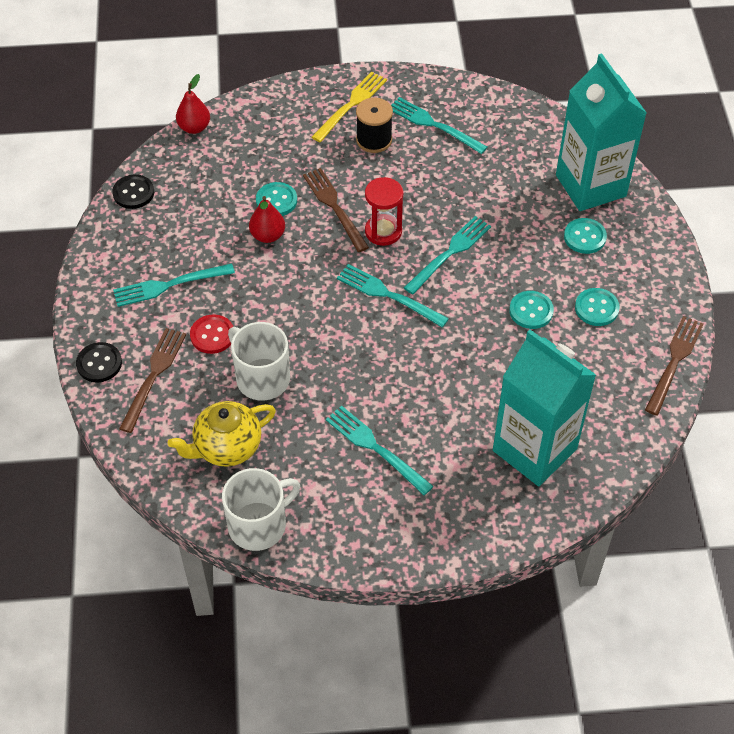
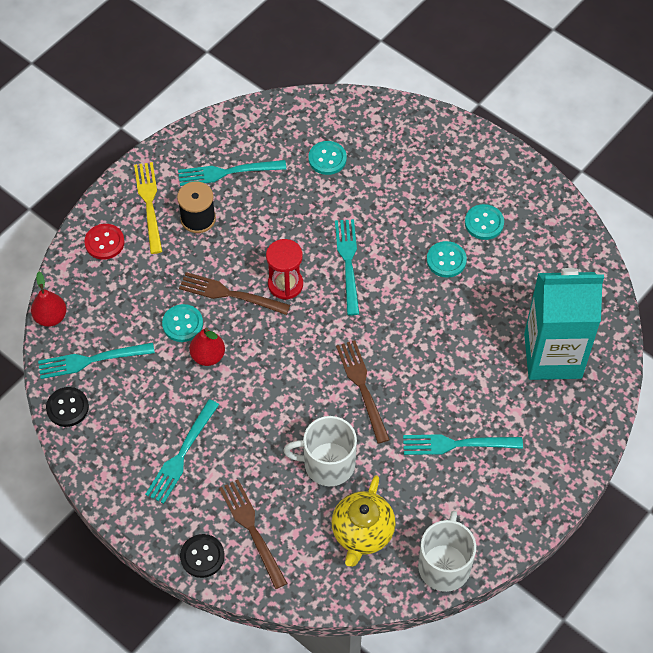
camera: 45 degrees left, 5 degrees up
red button [190,314,233,354] -> red button moved to [84,224,125,260]
turquoise fork [337,264,449,328] -> turquoise fork moved to [38,343,155,379]
turquoise carton [556,53,647,211] -> none
turquoise button [564,218,607,254] -> turquoise button moved to [308,141,347,175]
brown fork [645,316,704,416] -> brown fork moved to [336,340,390,444]

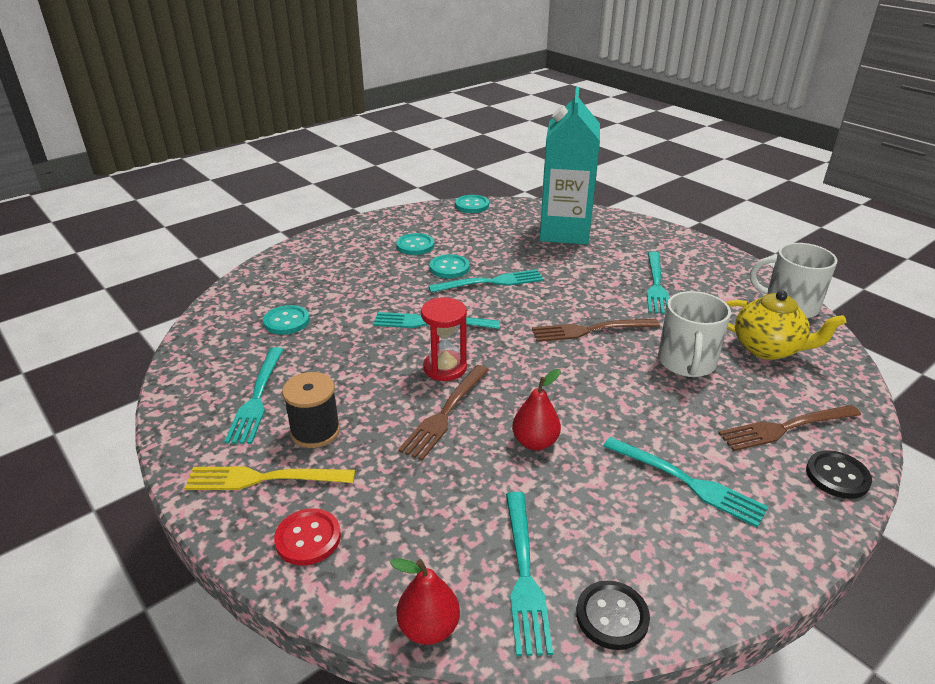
camera: 80 degrees left, 25 degrees down
turquoise button [162,304,203,342] -> turquoise button moved to [455,195,489,213]
none -> turquoise fork [428,269,544,293]

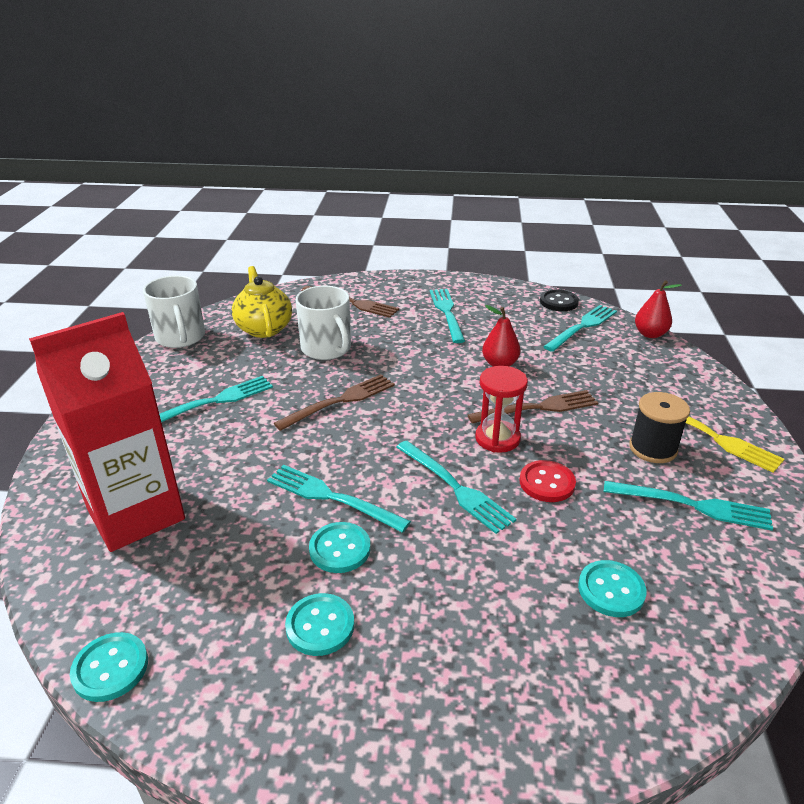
camera: 135 degrees left, 0 degrees up
turquoise fork [224,347,284,444] -> turquoise fork turned 60 degrees clockwise [604,481,773,531]
red button [274,508,341,566] -> red button moved to [520,460,576,502]
brown fork [532,319,660,342] -> brown fork turned 75 degrees counterclockwise [274,374,395,431]
turquoise carton [540,87,600,245] -> red carton [29,312,185,552]
white mug [658,291,731,377] -> white mug turned 90 degrees clockwise [296,286,351,360]
black button [806,450,872,499] -> none

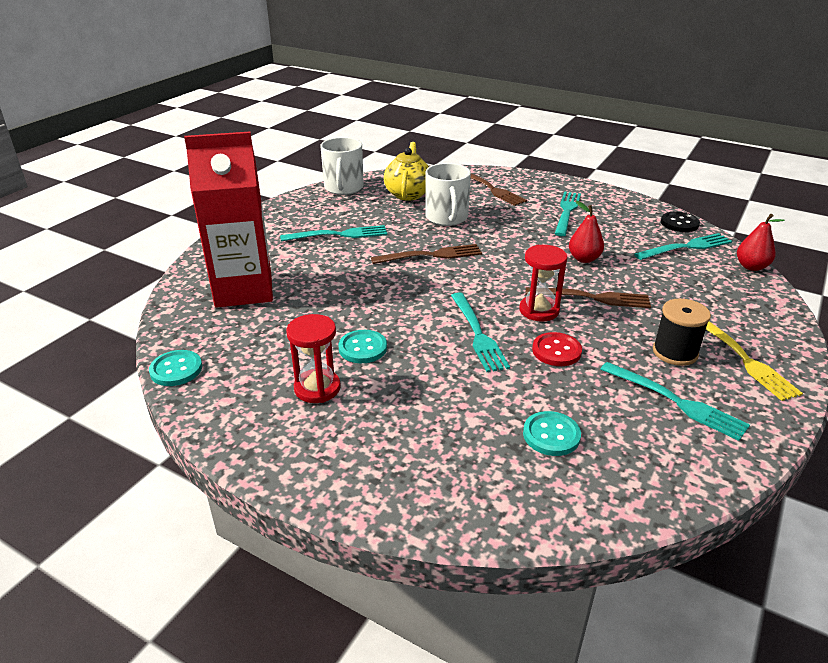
camera: 25 degrees right, 0 degrees up
turquoise fork [267,465,411,533] -> none
turquoise button [285,593,354,656] -> red hourglass [286,314,341,403]

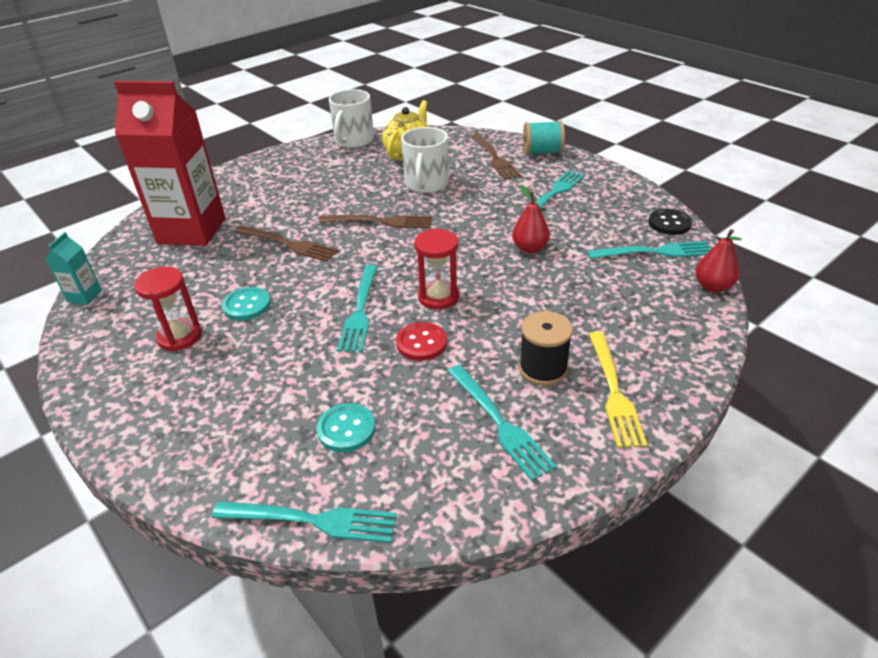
camera: 20 degrees right, 5 degrees up
turquoise button [149,350,202,386] -> turquoise carton [46,232,102,305]
turquoise fork [280,225,387,242] -> turquoise fork moved to [212,501,397,543]
brown fork [526,287,651,308] -> brown fork moved to [234,226,338,262]
none -> turquoise spool [523,120,565,155]

